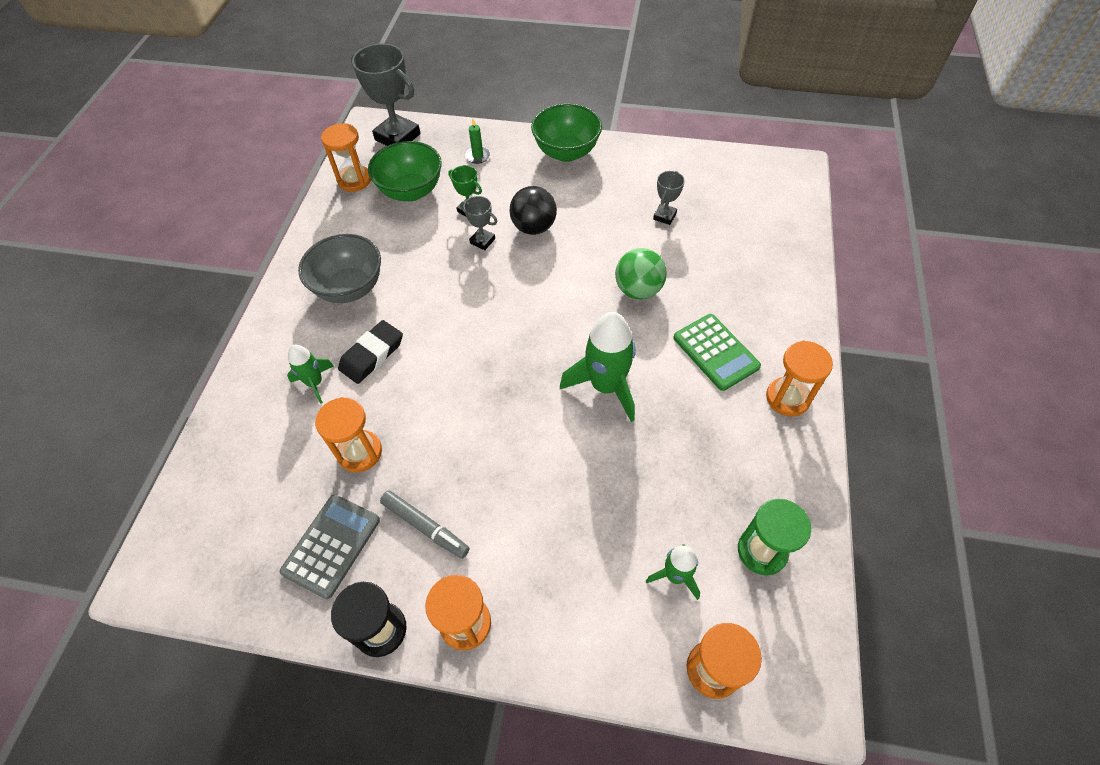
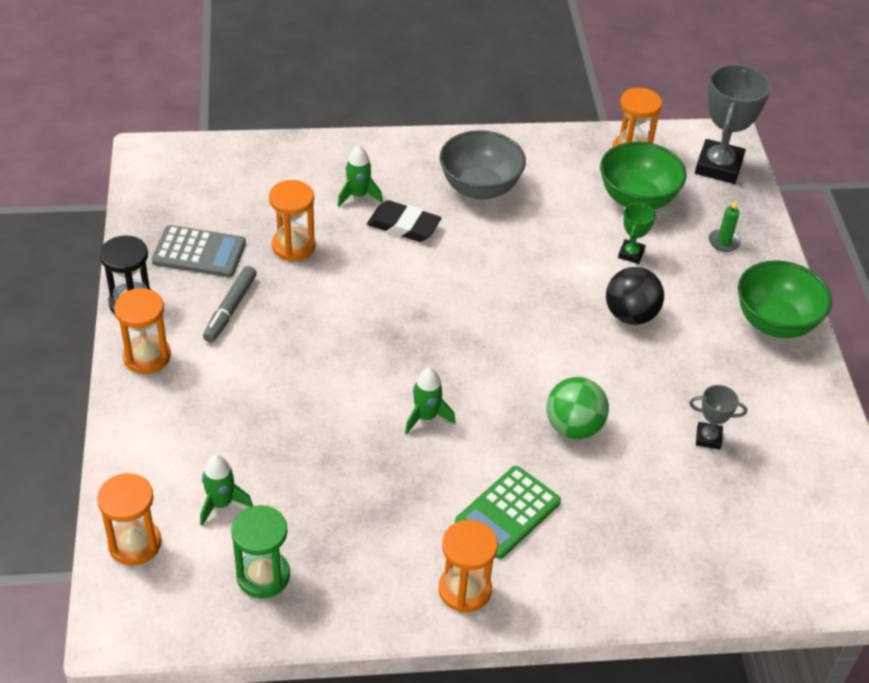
camera: 70 degrees right, 10 degrees down
grey trophy [460,196,497,250] -> none
green rocket [560,312,636,422] -> green rocket [405,368,456,434], size x0.56

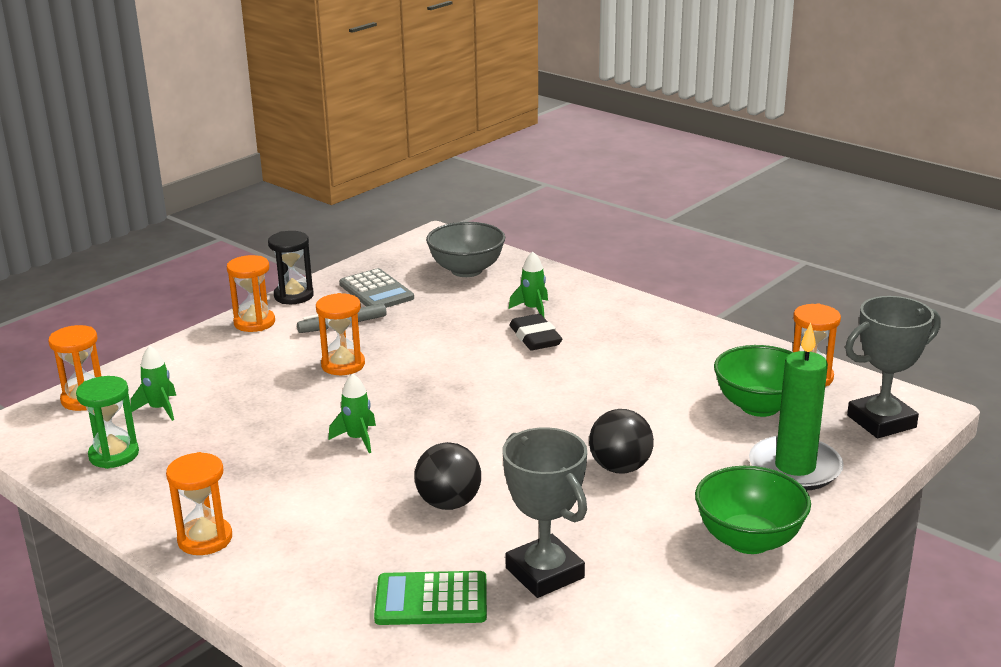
camera: 50 degrees right, 20 degrees down
orange hourglass [269,180,316,261] -> orange hourglass moved to [316,293,365,375]
grey bowl [440,130,526,200] -> grey bowl moved to [426,222,505,277]
green calculator [455,466,561,559] -> green calculator moved to [374,571,487,625]
green ball [546,377,609,439] -> black ball [414,442,481,510]
green trophy [618,203,656,264] -> none
grey trophy [689,385,747,450] -> grey trophy [502,427,587,598], size x2.00
green candle [709,200,741,252] -> green candle [749,322,844,491], size x2.42

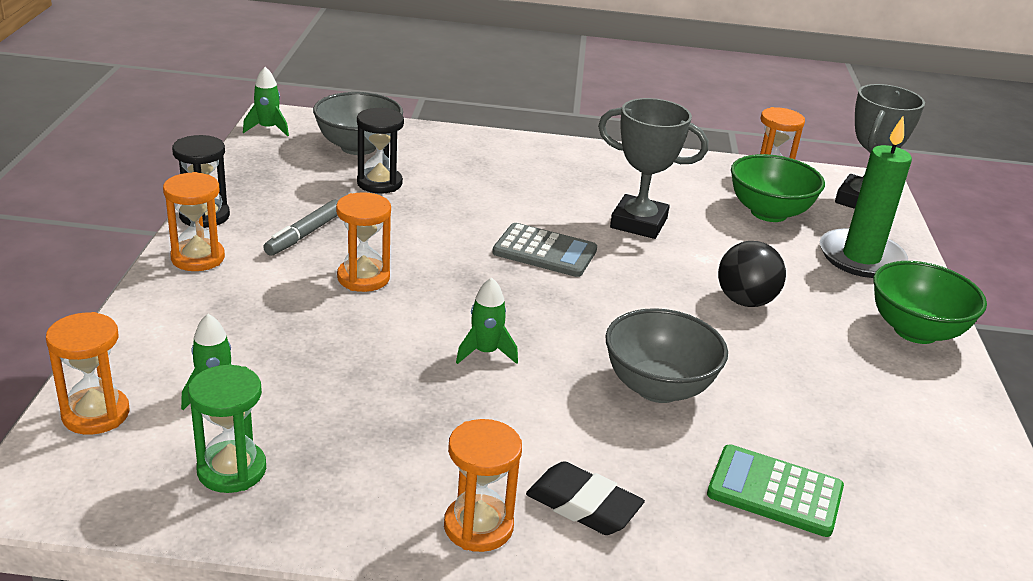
camera: 40 degrees left, 5 degrees up
grey calculator [339,268,414,308] -> grey calculator moved to [492,223,597,277]
green calculator [374,571,487,625] -> green calculator turned 60 degrees clockwise [707,444,844,537]
black ball [414,442,481,510] -> grey bowl [605,308,728,403]
grey trophy [502,427,587,598] -> grey trophy moved to [598,98,708,239]
green rocket [508,252,548,317] -> green rocket moved to [243,67,289,137]
black eraser [509,314,562,350] -> black eraser moved to [526,461,645,535]
none -> black hourglass [357,108,404,194]

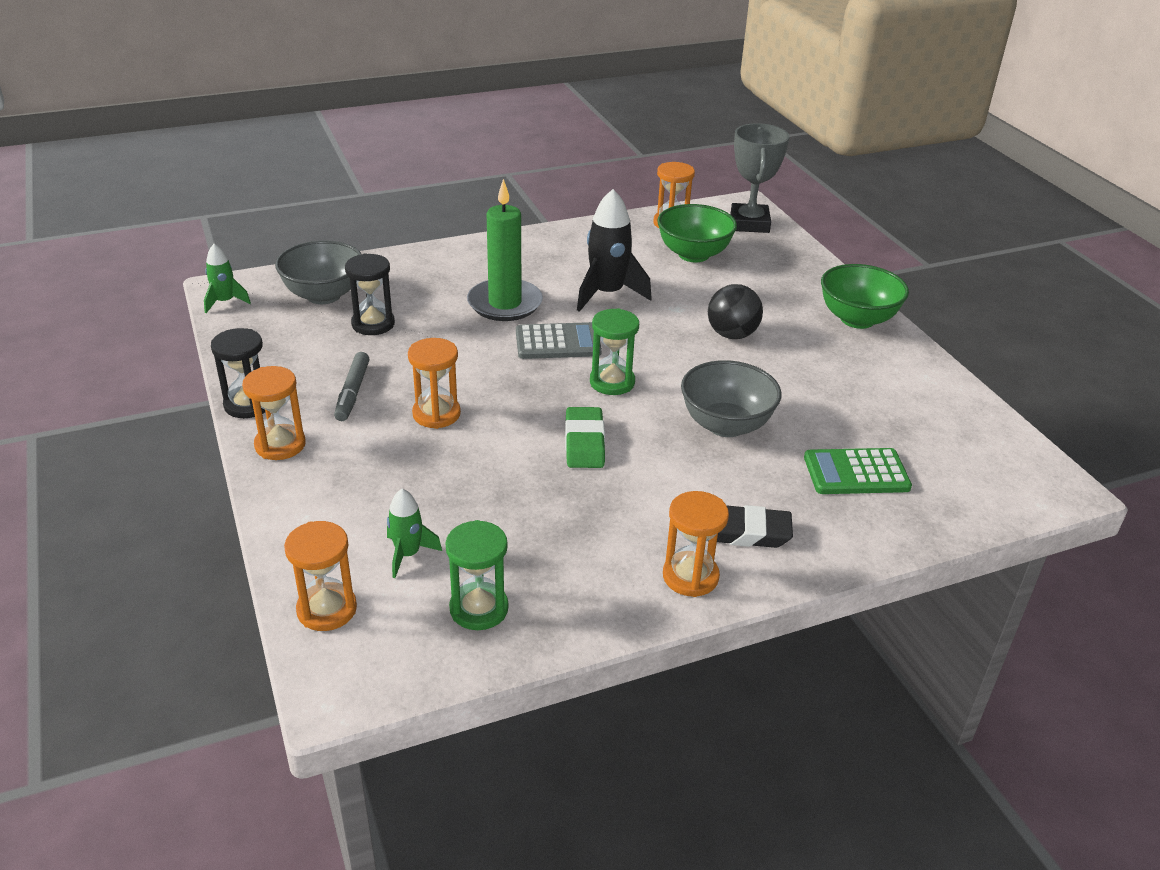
camera: 25 degrees left, 5 degrees up
green rocket [456,277,518,364] -> green eraser [565,407,605,468]
grey trophy [598,98,708,239] -> black rocket [577,189,652,312]
green candle [820,116,912,278] -> green candle moved to [467,179,543,321]
none -> green hourglass [590,308,639,395]

